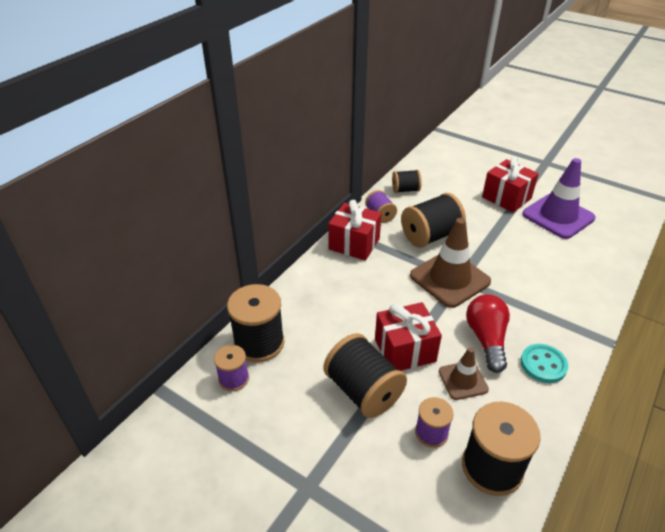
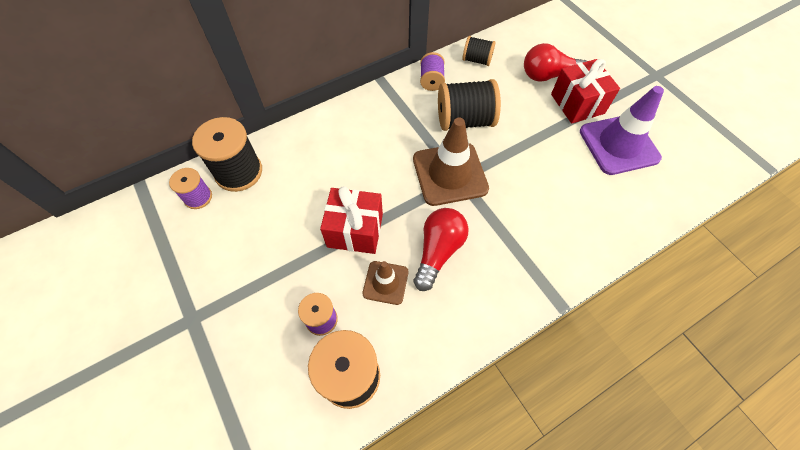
camera: 25 degrees right, 20 degrees up
black spool [323,333,407,418] -> none
red gift [328,200,382,261] -> none
turquoise button [521,344,568,383] -> none
none -> red light bulb [524,43,587,82]

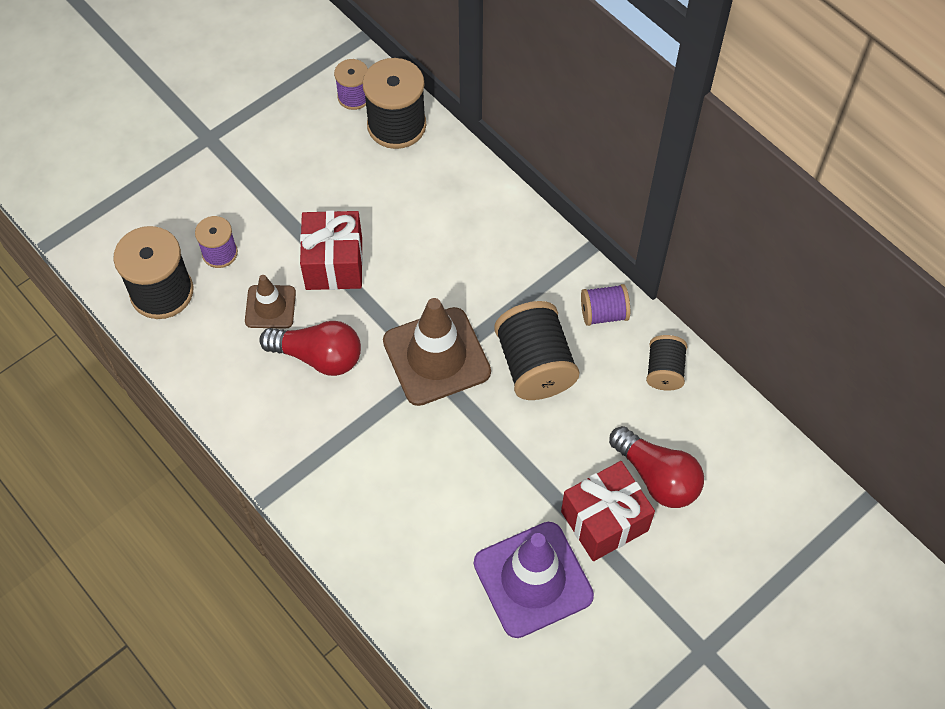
camera: 80 degrees right, 0 degrees up
red light bulb [524,43,587,82] -> red light bulb turned 150 degrees clockwise [609,426,704,508]

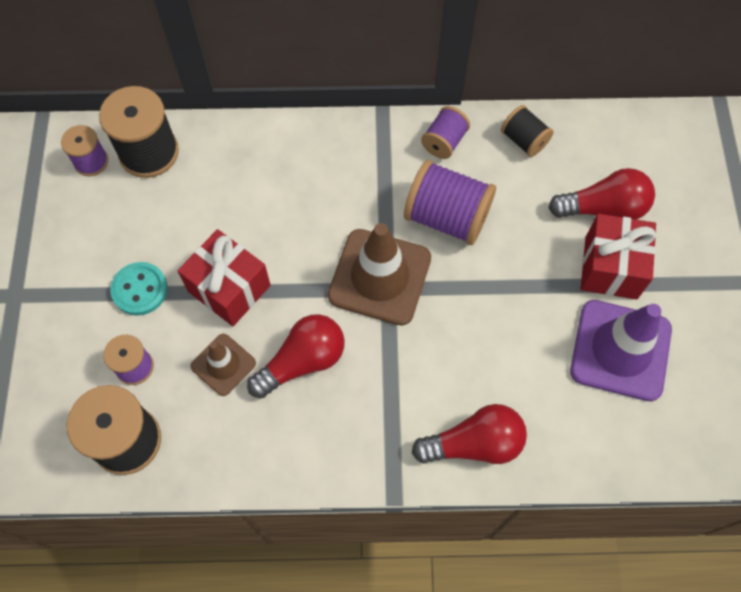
camera: 50 degrees left, 5 degrees up
black spool [494,301,580,400] -> purple spool [404,160,496,245]
none -> turquoise button [110,262,168,316]
none -> red light bulb [412,404,527,464]

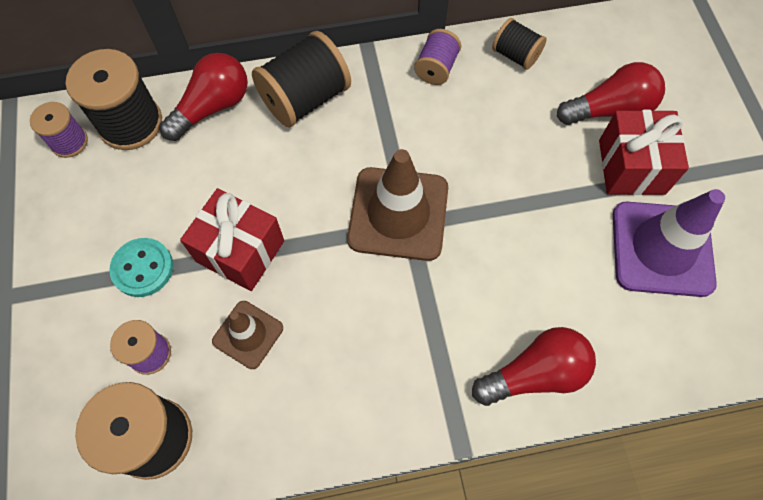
camera: 10 degrees left, 0 degrees up
red light bulb [247,314,345,398] -> red light bulb moved to [159,53,248,141]
purple spool [404,160,496,245] -> none
none -> black spool [252,31,351,127]

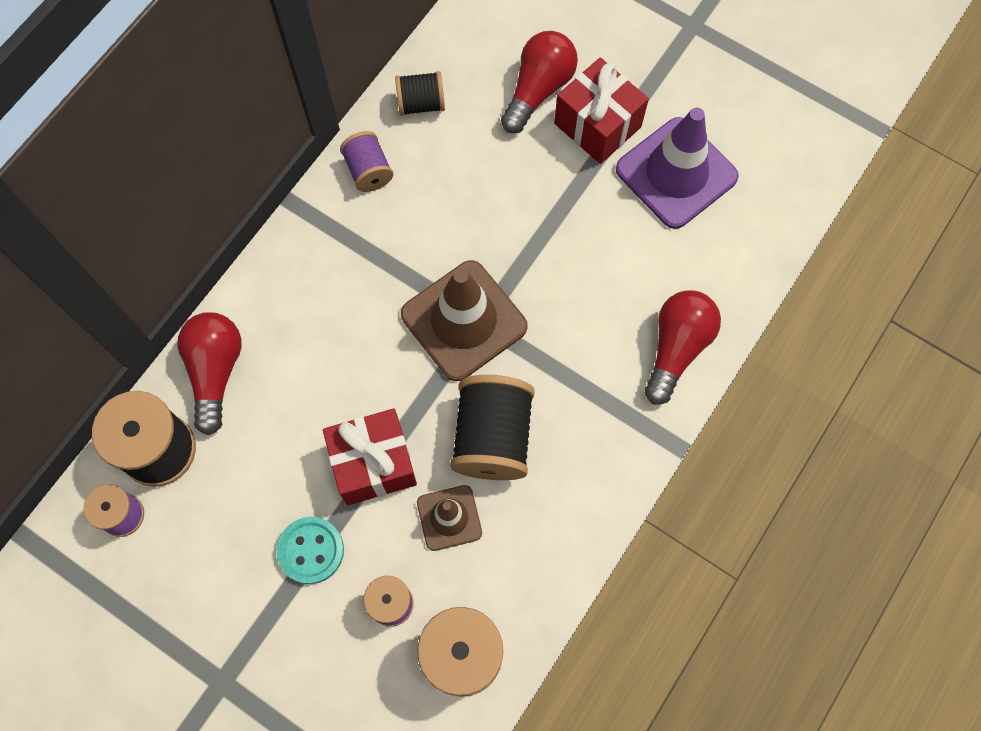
camera: 45 degrees left, 5 degrees up
black spool [252,31,351,127] -> black spool moved to [450,375,535,480]

